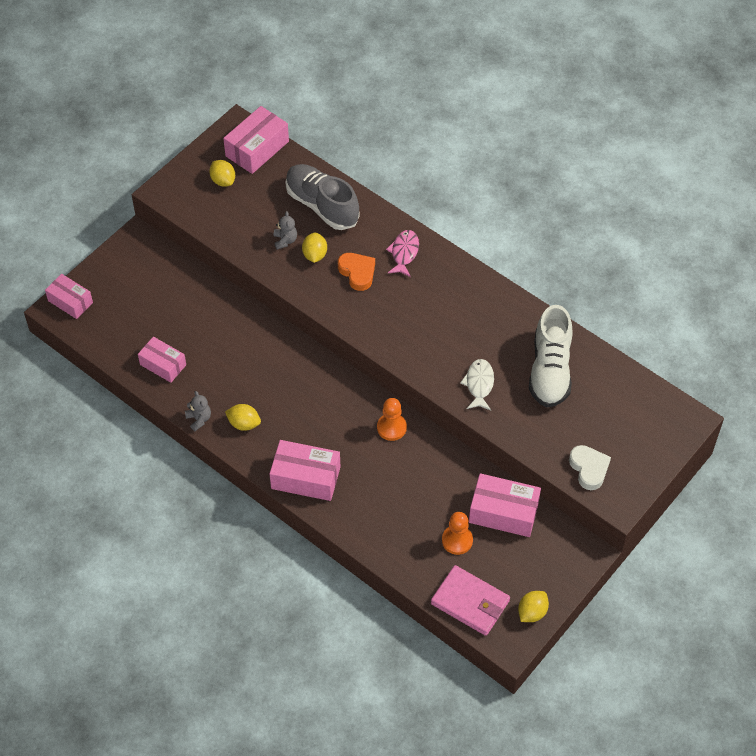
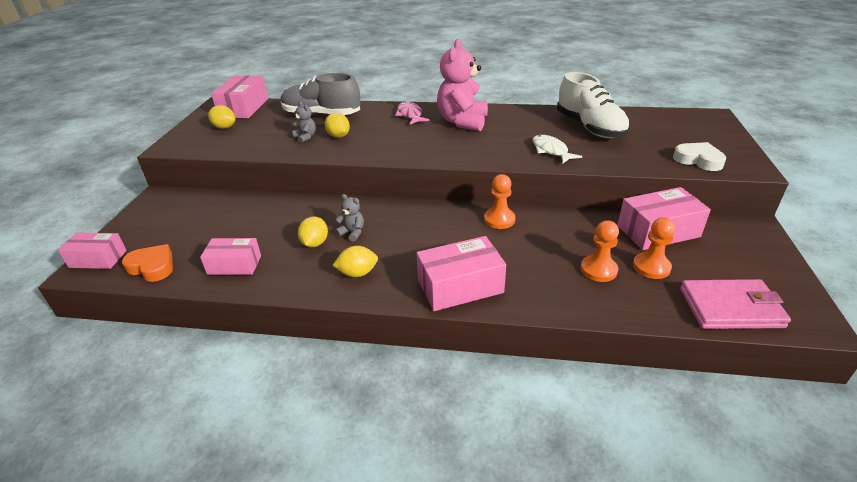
camera: 30 degrees left, 20 degrees down
grey teddy bear [185,391,211,431] -> grey teddy bear moved to [335,194,364,242]
orange heart [338,253,375,291] -> orange heart moved to [122,244,173,282]
yellow lemon [518,591,549,622] -> yellow lemon moved to [298,216,328,247]
none -> pink teddy bear [437,39,488,131]
none -> orange pawn [581,220,619,282]

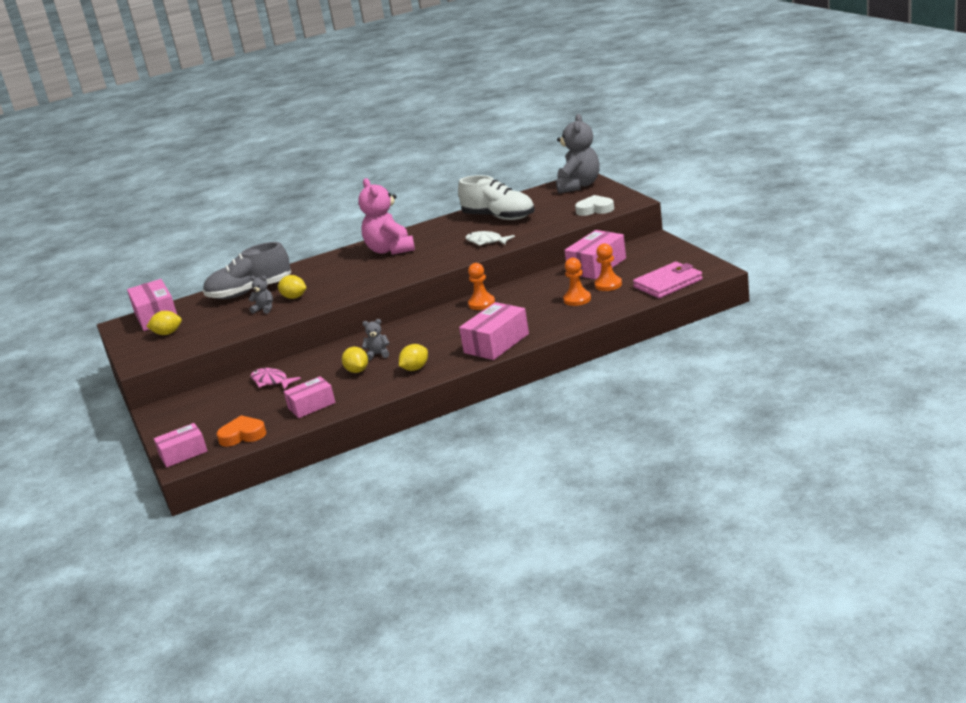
camera: 30 degrees left, 10 degrees down
pink fish [395,101,430,125] -> pink fish moved to [250,368,301,390]
none -> grey teddy bear [556,114,600,193]

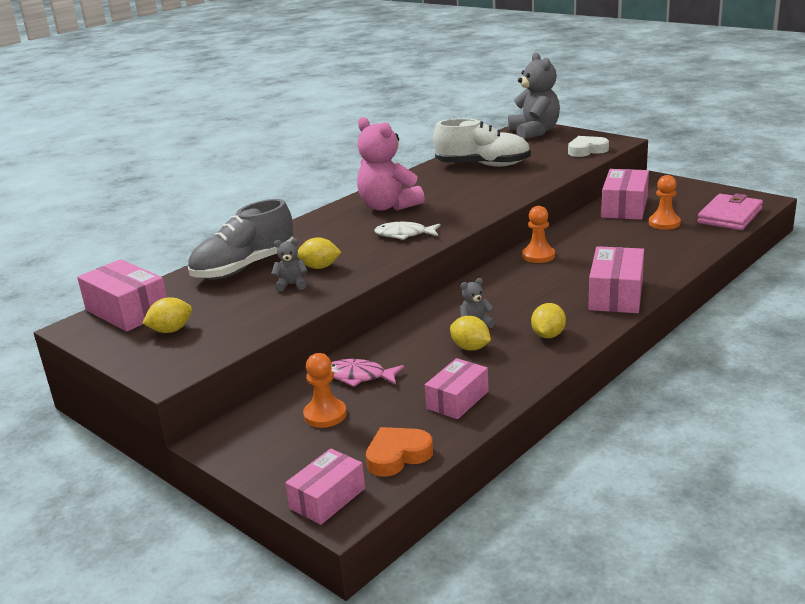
camera: 25 degrees left, 0 degrees up
white fish [465,231,515,246] -> white fish moved to [374,222,441,240]
orange pawn [563,258,591,306] -> orange pawn moved to [303,353,347,428]

